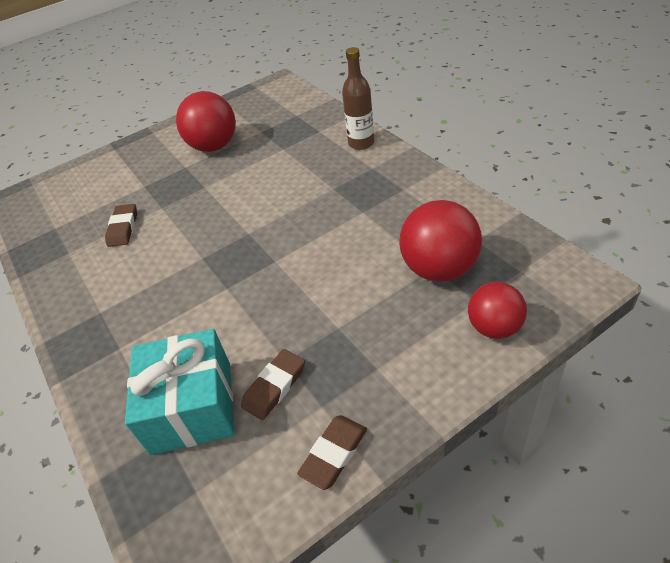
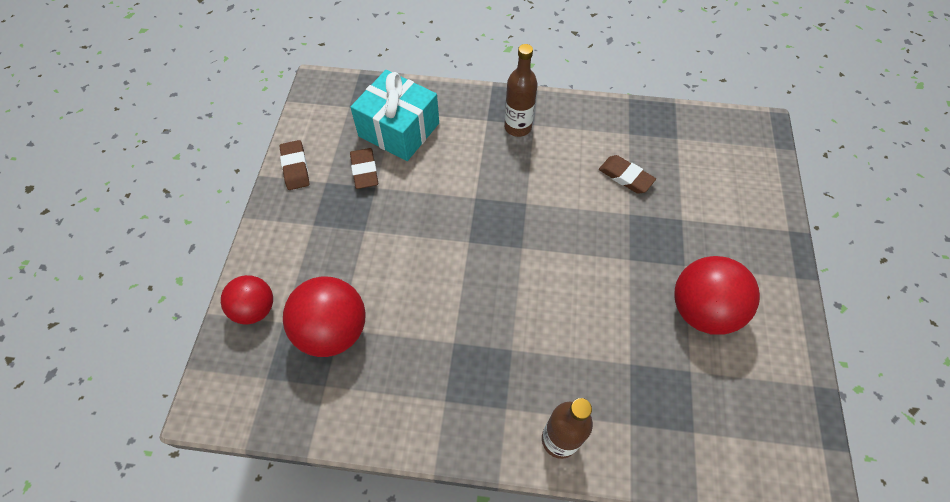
camera: 125 degrees right, 15 degrees up
none -> brown bottle [504,44,538,137]

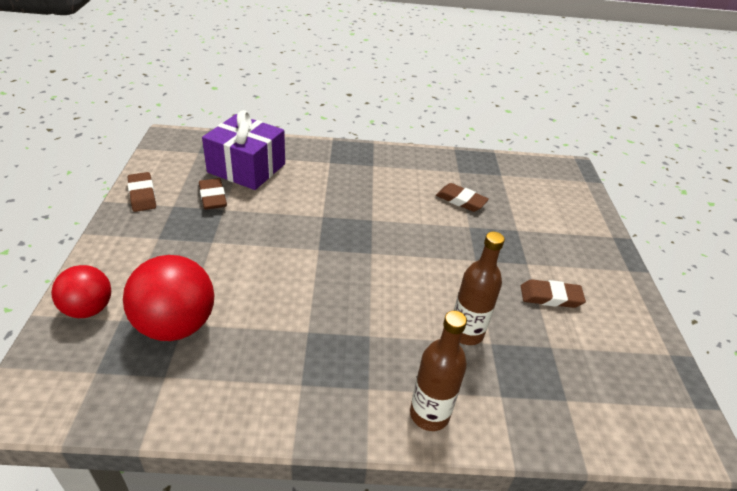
camera: 10 degrees left, 20 degrees down
turquoise gift [350,70,439,161] -> purple gift [202,110,285,190]
brown bottle [504,44,538,137] -> brown bottle moved to [454,232,505,345]
red ball [674,256,760,335] -> brown eraser [521,279,586,308]

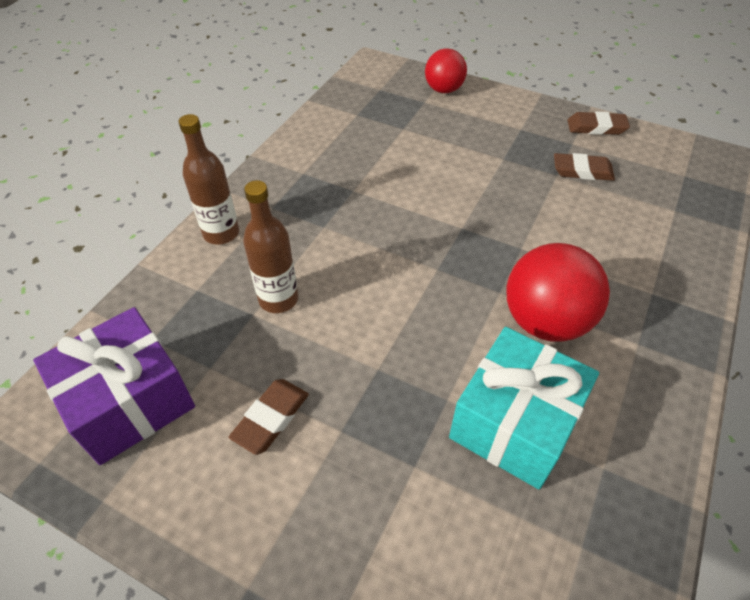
camera: 120 degrees right, 10 degrees up
red ball [123,255,214,341] -> red ball moved to [506,243,610,342]
purple gift [202,110,285,190] -> purple gift moved to [33,307,195,465]
brown eraser [436,183,489,212] -> turquoise gift [449,327,599,489]

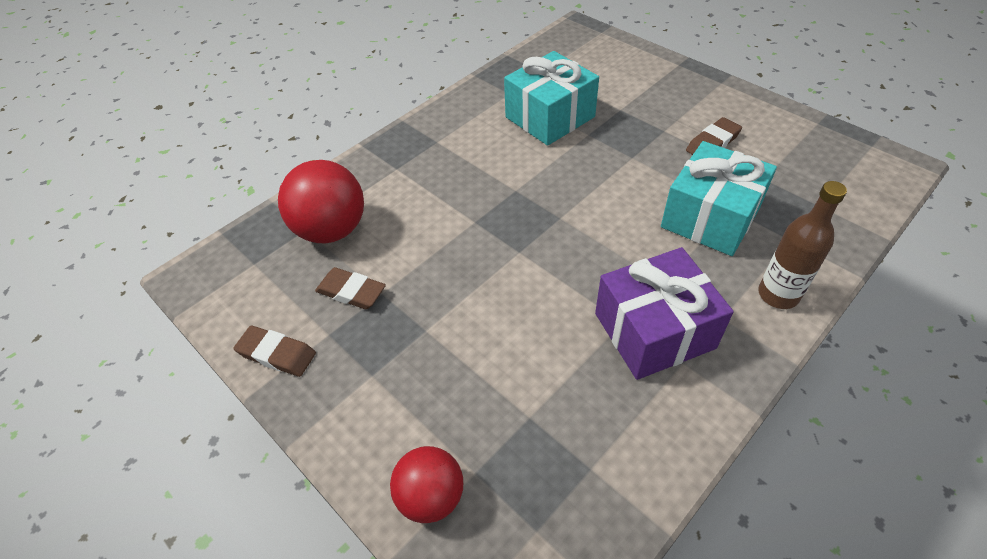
camera: 160 degrees left, 0 degrees up
purple gift [33,307,195,465] -> purple gift moved to [595,247,734,380]
brown bottle [243,180,298,313] -> turquoise gift [661,141,777,256]
red ball [506,243,610,342] -> red ball moved to [278,160,364,243]

